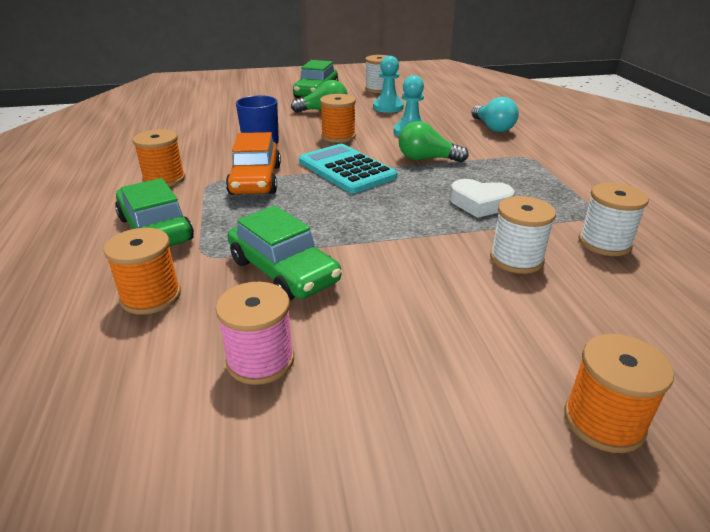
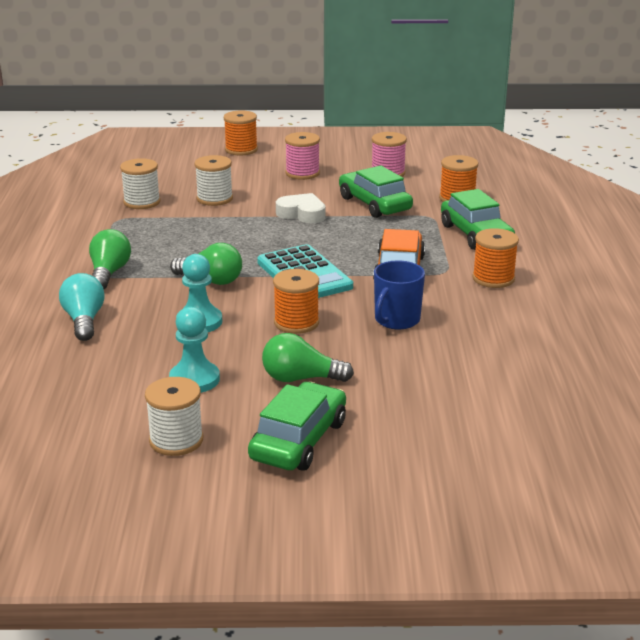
camera: 170 degrees left, 5 degrees down
white heart [450,179,515,218] -> white heart moved to [276,193,326,223]
none -> green light bulb [89,229,131,289]
none -> pink spool [285,132,320,180]

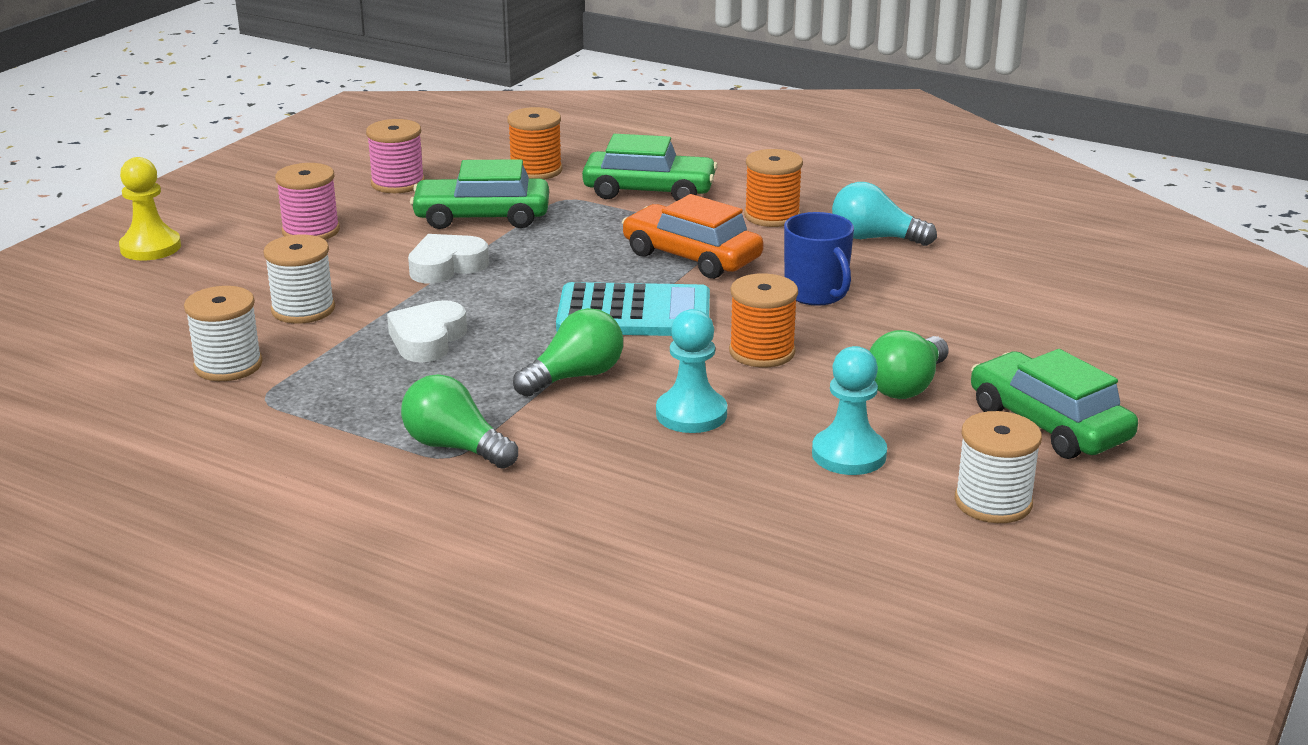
camera: 60 degrees left, 0 degrees up
turquoise light bulb [59,273,105,341] -> turquoise light bulb moved to [832,182,937,246]
orange spool [224,110,258,156] -> yellow pawn [119,157,181,261]
none -> white heart [387,300,467,362]

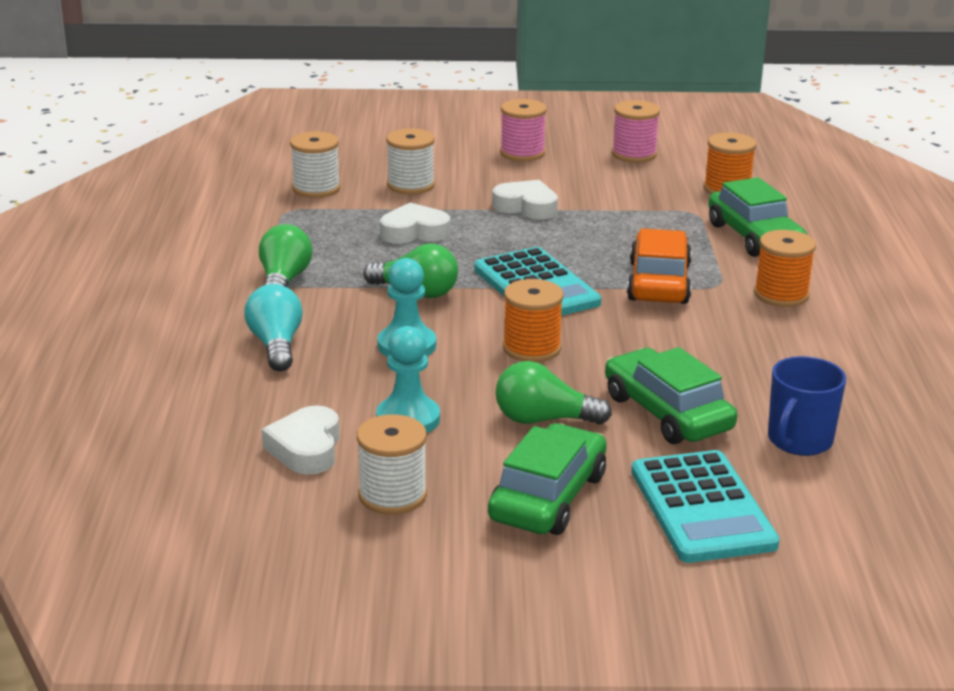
camera: 60 degrees right, 0 degrees up
yellow pawn [119,157,181,261] -> none
green car [410,159,549,229] -> green car moved to [605,347,737,444]
blue mug [784,212,854,306] -> blue mug moved to [768,356,846,456]
turquoise light bulb [832,182,937,246] -> turquoise light bulb moved to [244,284,303,371]
none -> white heart [262,405,340,475]
none -> turquoise calculator [631,450,780,563]

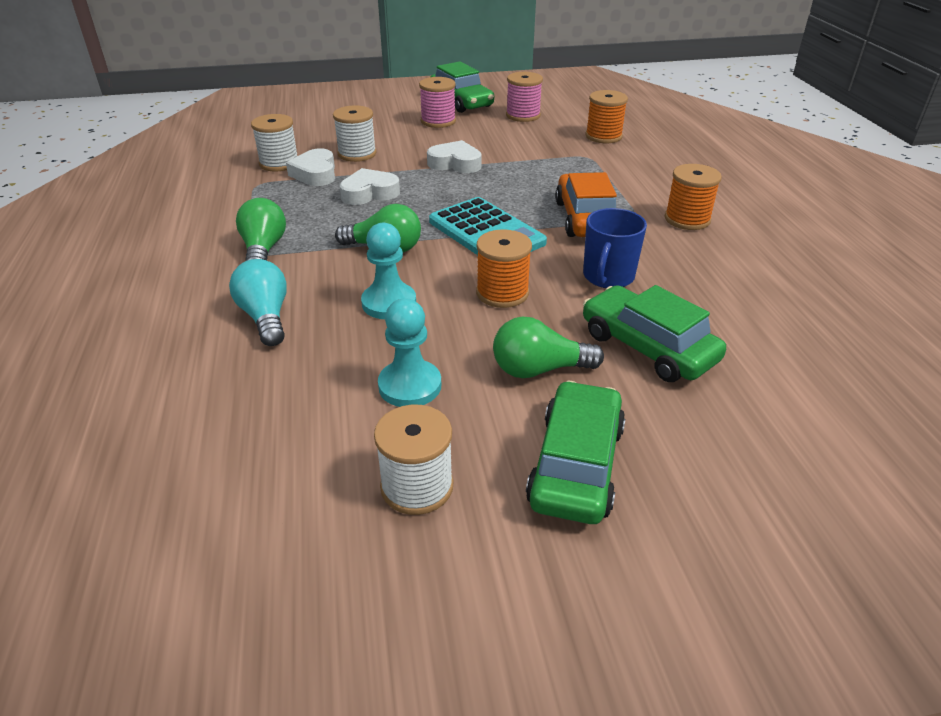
camera: 10 degrees left, 10 degrees up
white heart [262,405,340,475] -> white heart moved to [286,148,335,186]
turquoise calculator [631,450,780,563] -> none
green car [708,177,807,257] -> green car moved to [430,62,494,113]
blue mug [768,356,846,456] -> blue mug moved to [583,208,647,288]

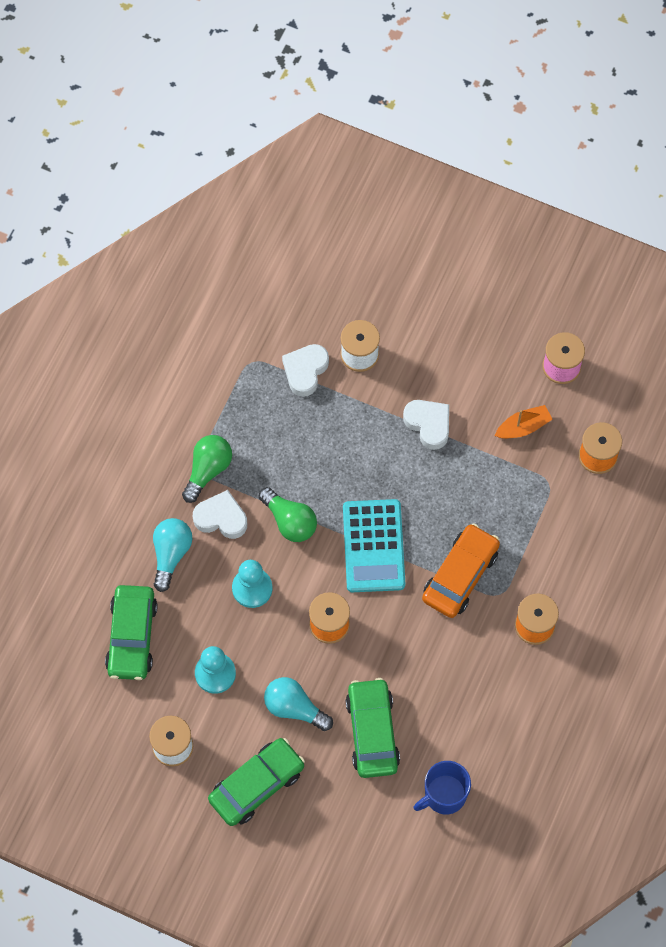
camera: 35 degrees right, 30 degrees up
white spool [251,114,298,171] -> none
white heart [340,168,400,205] -> white heart moved to [193,490,247,539]
pink spool [419,77,456,128] -> none
green car [430,62,494,113] -> green car moved to [105,585,158,680]
green light bulb [493,316,604,378] -> turquoise light bulb [264,677,333,731]
blue mug [583,208,647,288] -> blue mug moved to [414,761,471,815]
none -> orange boat [495,405,553,439]

